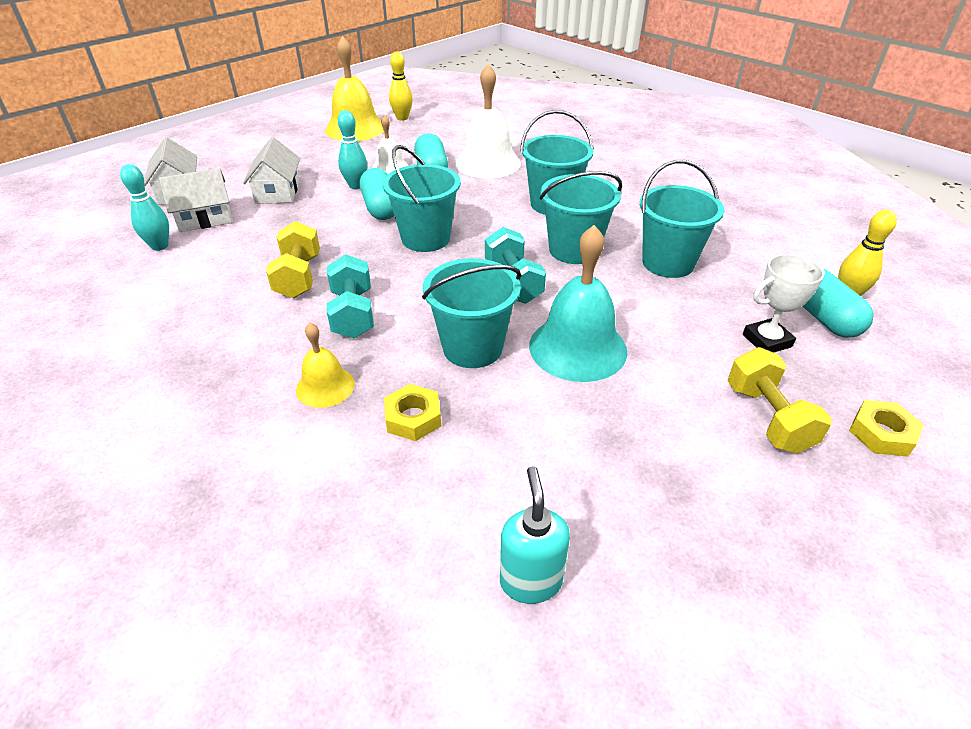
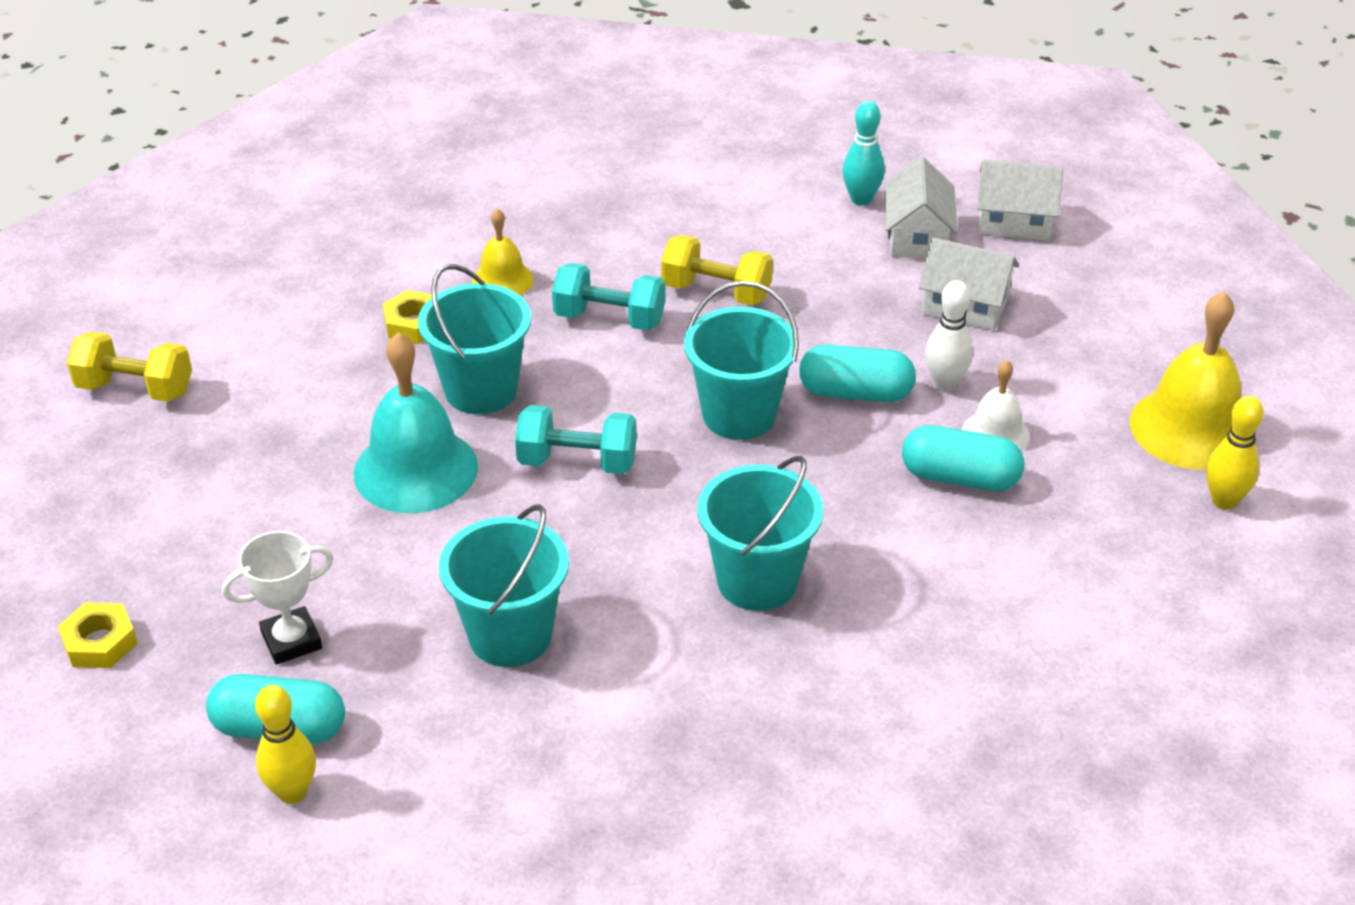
camera: 115 degrees right, 0 degrees up
turquoise bowling pin [338,110,367,189] -> white bowling pin [925,280,973,391]
white bell [455,64,521,178] -> none
turquoise soap dispenser [500,466,570,604] -> none
turquoise bucket [540,171,622,264] -> none
yellow dumbbell [727,347,832,454] -> yellow dumbbell moved to [67,332,192,402]
white trophy [743,254,825,353] -> white trophy turned 60 degrees clockwise [222,531,334,665]

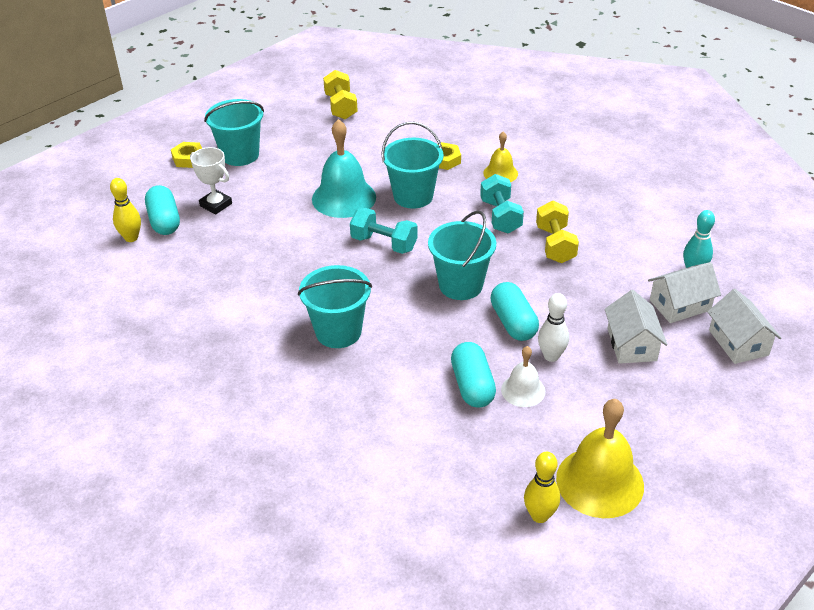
camera: 65 degrees right, 0 degrees up
turquoise bucket [439,504,569,667] -> turquoise bucket moved to [204,99,264,166]
turquoise dumbbell [515,405,637,474] -> turquoise dumbbell turned 45 degrees counterclockwise [350,208,418,254]

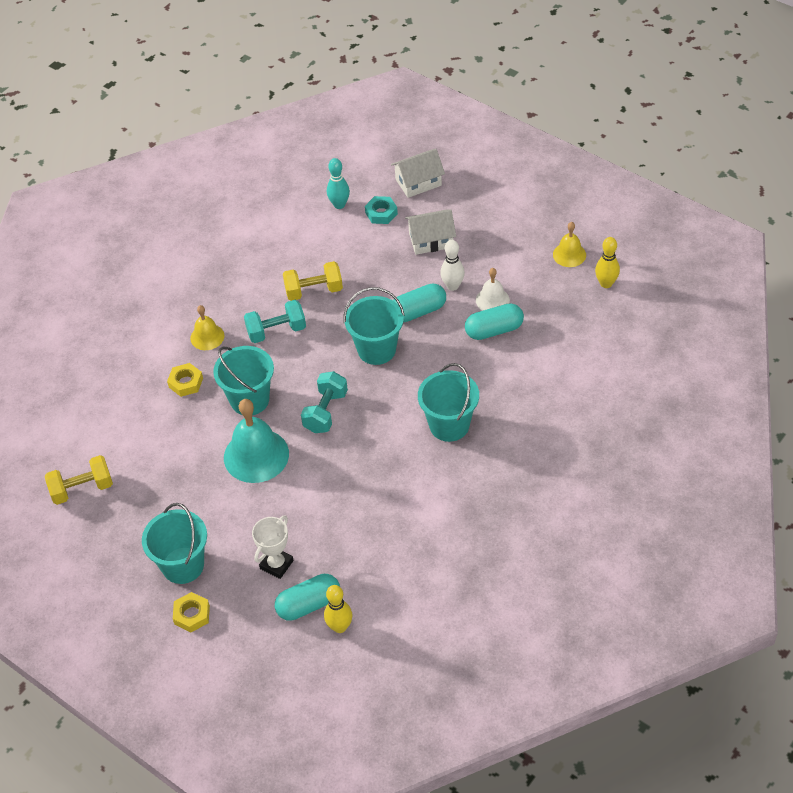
camera: 95 degrees left, 10 degrees up
yellow bell [556,399,644,518] -> yellow bell [553,222,586,267], size x0.55
white house [648,262,721,323] -> turquoise nut [365,196,398,224]

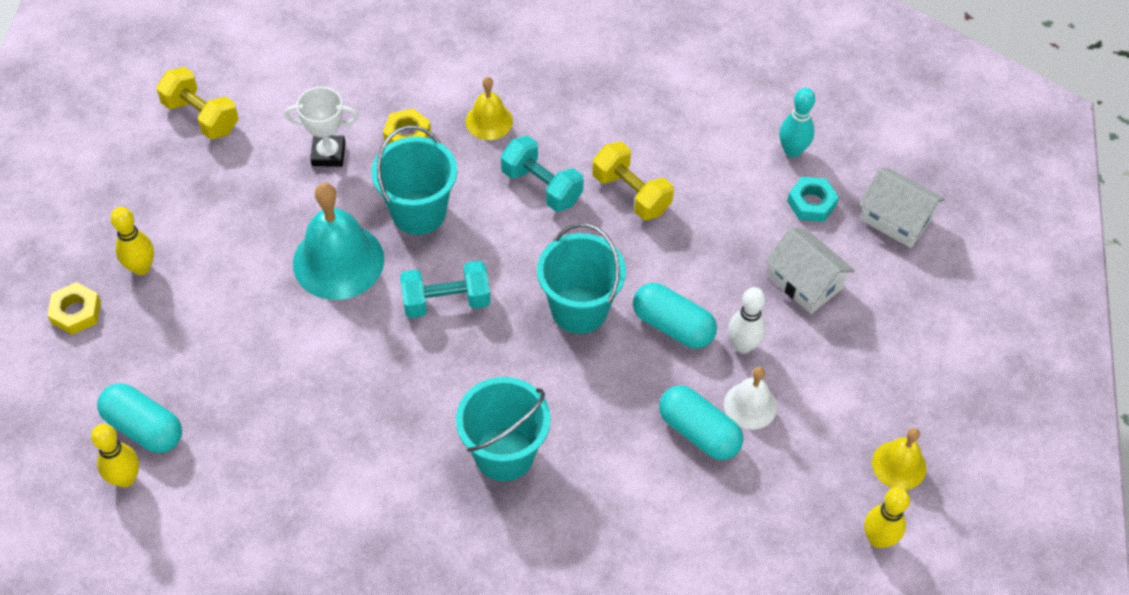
camera: 55 degrees right, 5 degrees up
turquoise bucket [142,503,207,584] -> yellow bowling pin [110,207,154,275]
white trophy [252,515,294,579] -> white trophy moved to [285,87,359,167]

